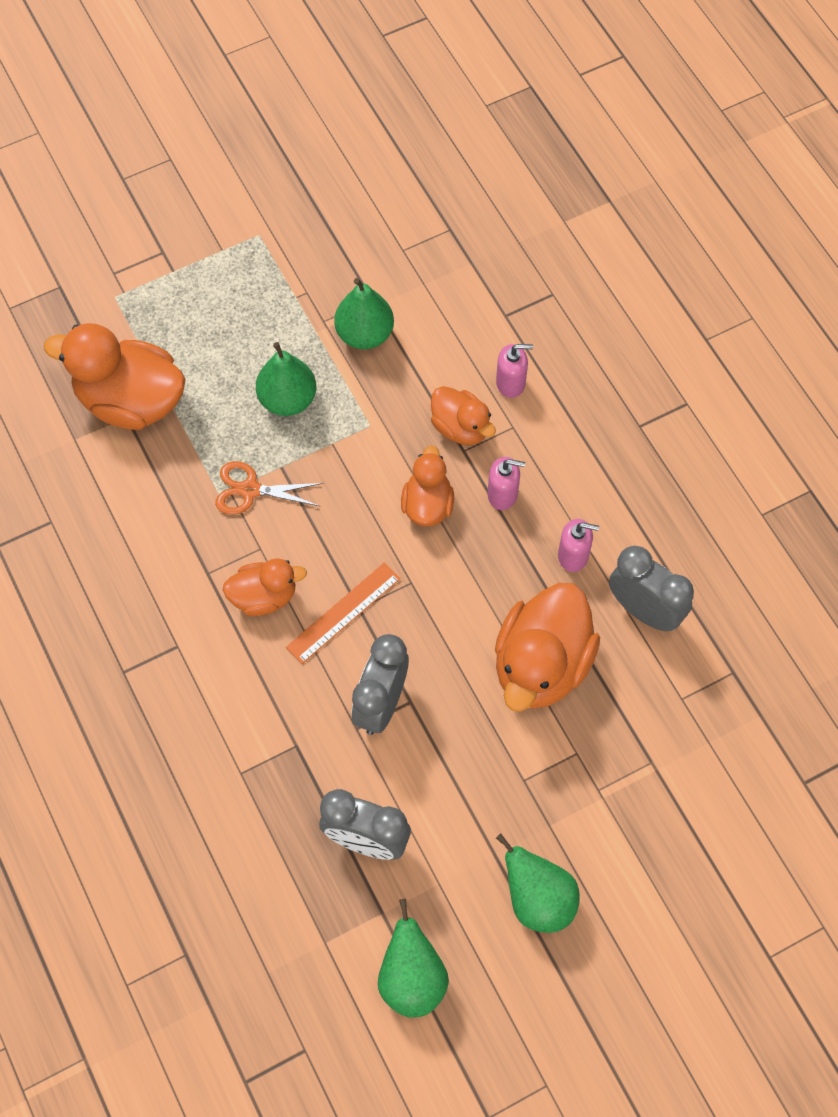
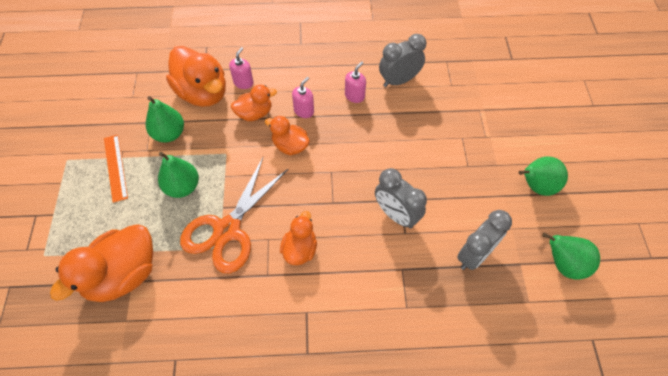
camera: 65 degrees left, 5 degrees down
orange scissors [215,461,323,515] -> orange scissors [180,158,289,273], size x1.89
orange ruler [286,563,401,664] -> orange ruler moved to [104,135,128,203]
orange duck [495,583,600,712] -> orange duck moved to [166,46,226,107]

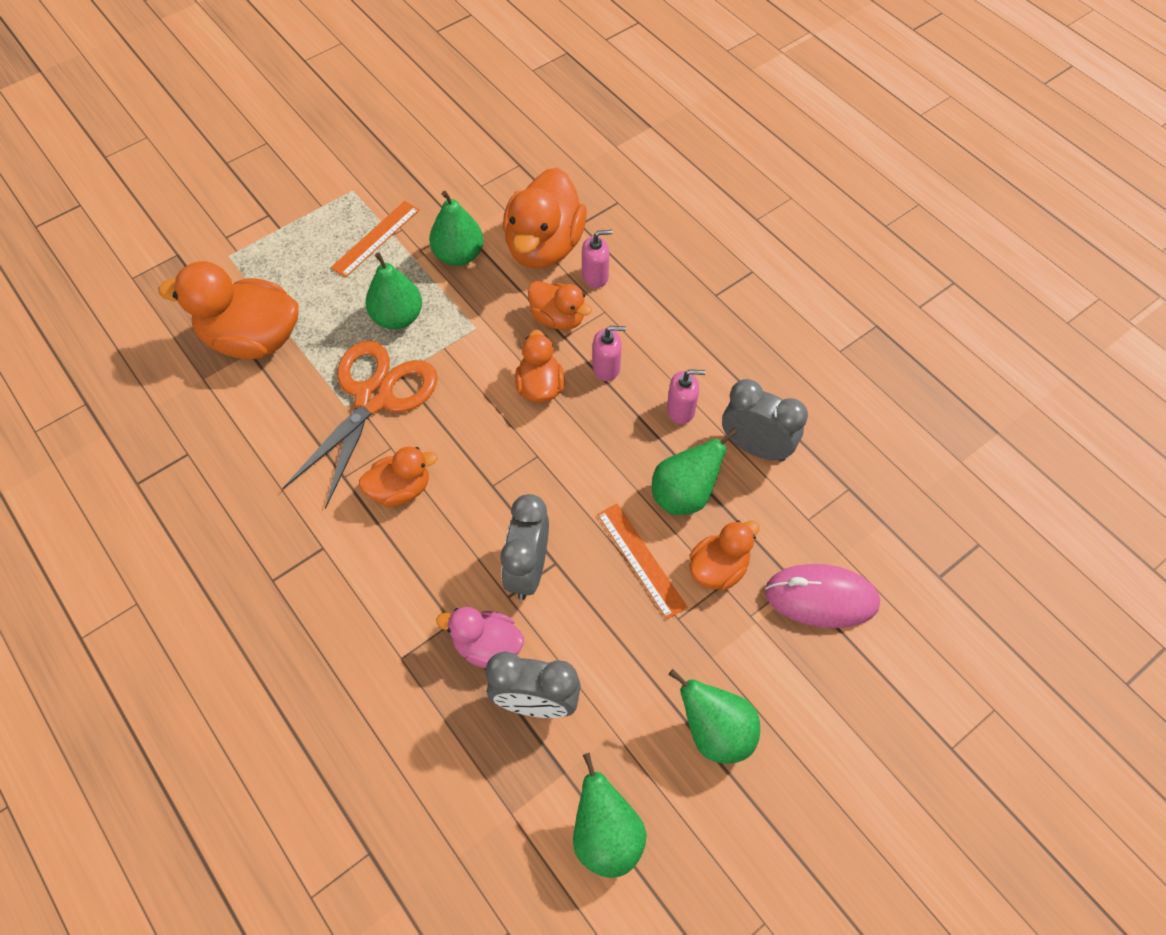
camera: 55 degrees right, 0 degrees up
orange scissors [180,158,289,273] -> orange scissors turned 120 degrees clockwise [282,341,438,509]
none -> pink duck [436,607,524,668]
none -> orange ruler [597,504,687,619]
none -> green pear [652,428,737,515]
none -> orange duck [689,520,760,590]
none -> pink mouse [765,564,880,628]

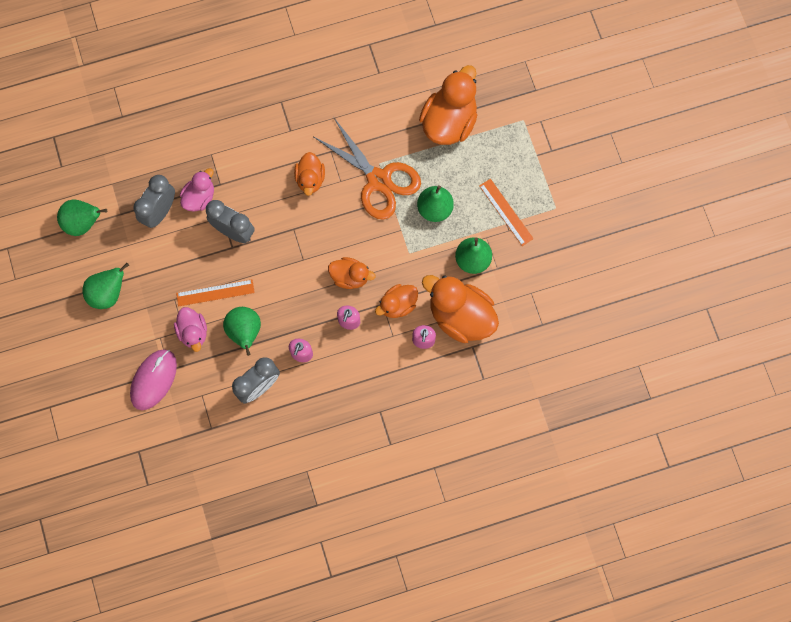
camera: 110 degrees right, 15 degrees up
orange duck [689,520,760,590] -> pink duck [174,307,207,352]

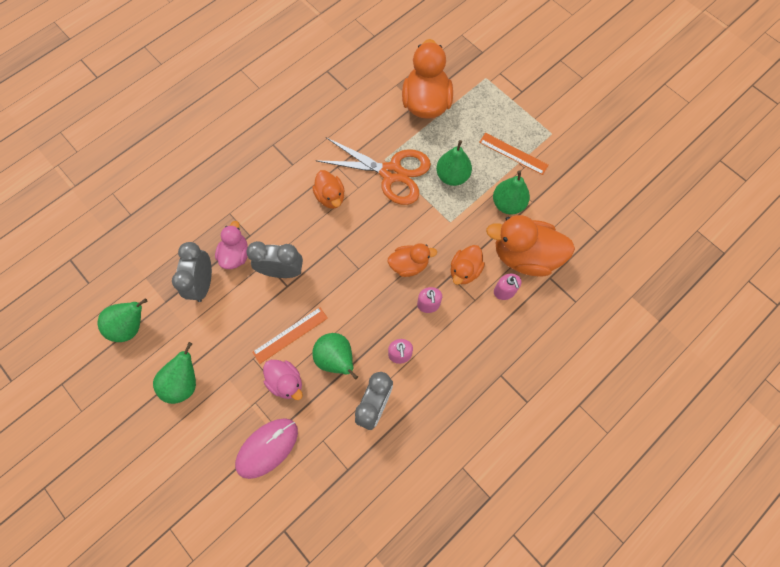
camera: 25 degrees left, 5 degrees down
pink mouse [130,350,177,410] -> pink mouse turned 45 degrees clockwise [235,418,298,479]

